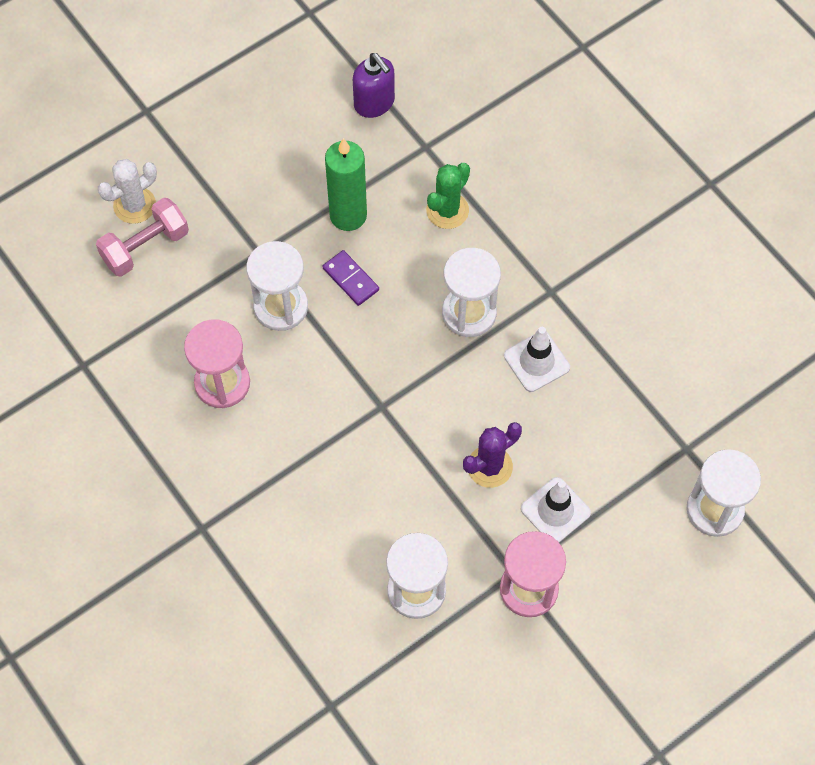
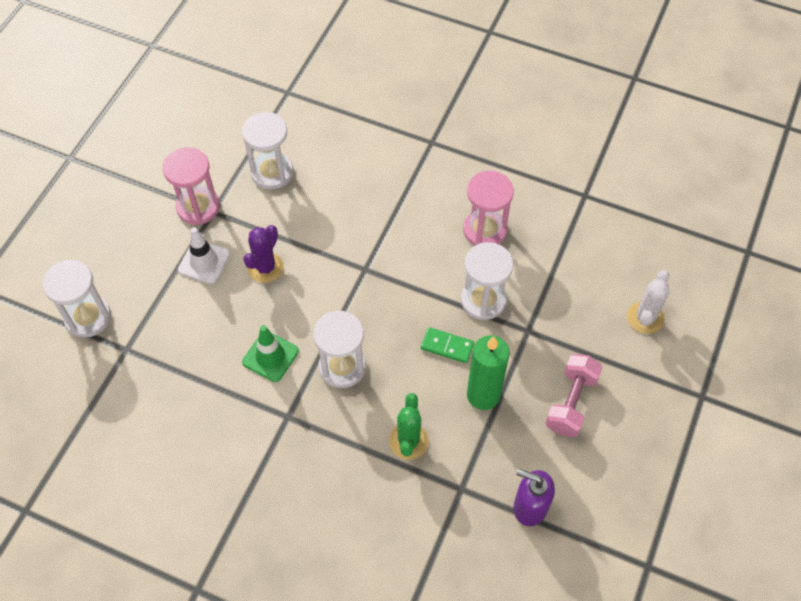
camera: 150 degrees right, 5 degrees down
pink dumbbell [96,198,189,277] -> pink dumbbell moved to [545,354,603,437]
purple domino [323,250,379,306] -> green domino [421,327,474,363]
white traffic cone [504,327,570,392] -> green traffic cone [242,325,299,382]

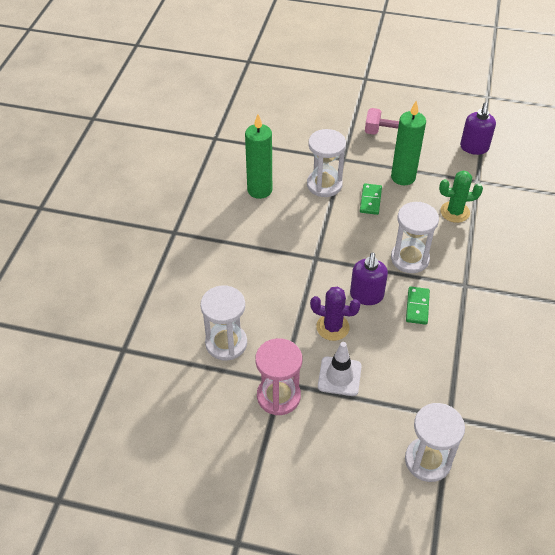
camera: 100 degrees left, 10 degrees down
green traffic cone [242,325,299,382] -> green domino [406,286,430,325]
pink hourglass [463,171,514,246] -> green candle [245,114,272,199]
white cactus [627,270,669,334] -> none
none -> purple soap dispenser [350,252,388,305]

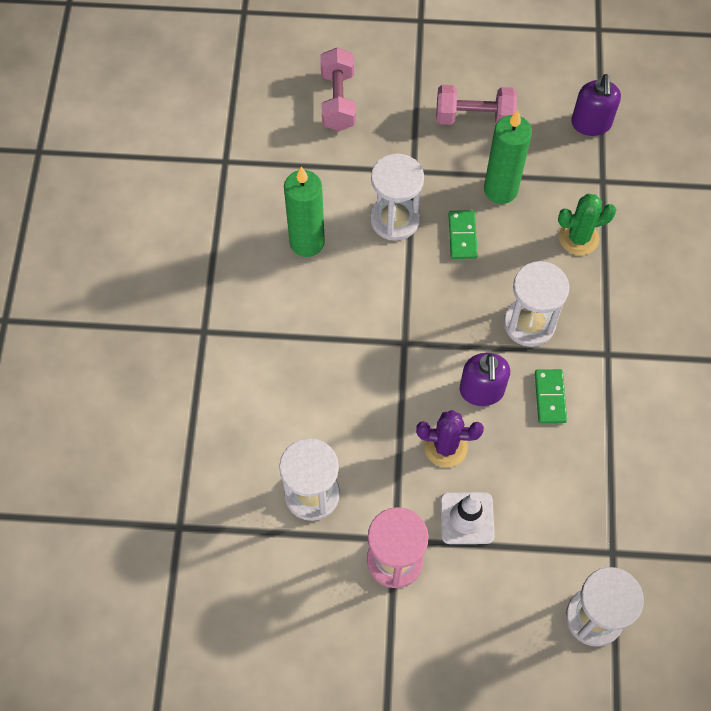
camera: 10 degrees left, 15 degrees up
none -> pink dumbbell [320,48,356,131]

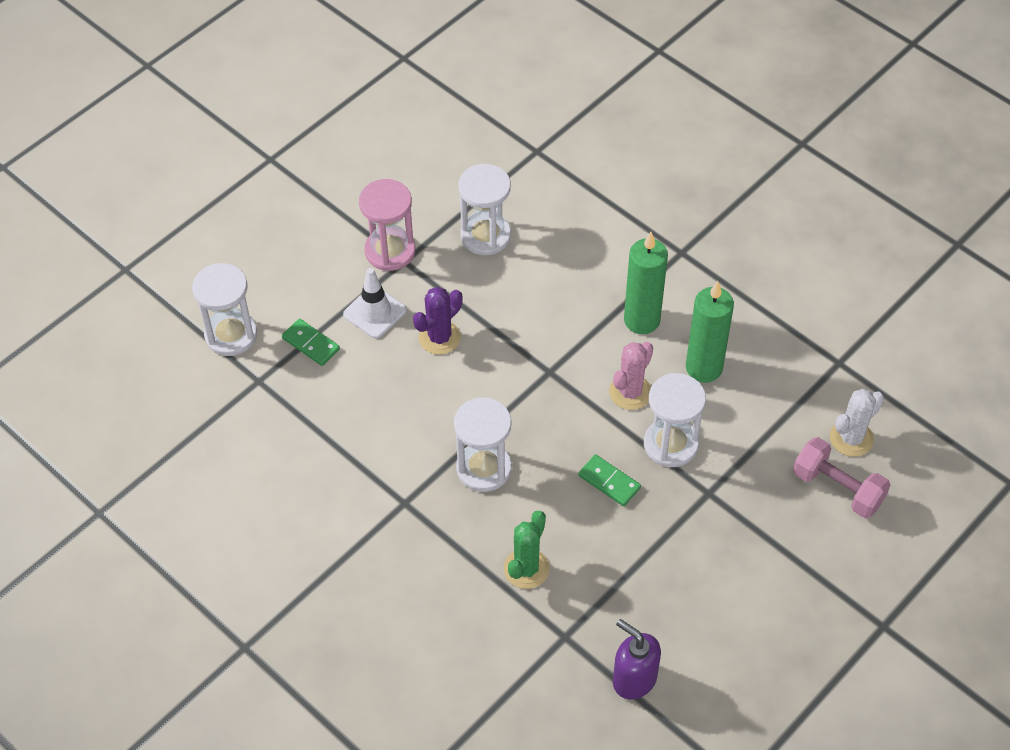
camera: 130 degrees right, 10 degrees down
pink dumbbell [436,85,517,125] -> none
purple soap dispenser [460,353,510,406] -> none
green candle [484,110,532,204] -> green candle moved to [624,232,668,334]
green domino [535,369,567,423] -> green domino moved to [282,319,340,366]
none -> pink cactus [609,342,653,410]
none -> white cactus [830,389,884,457]

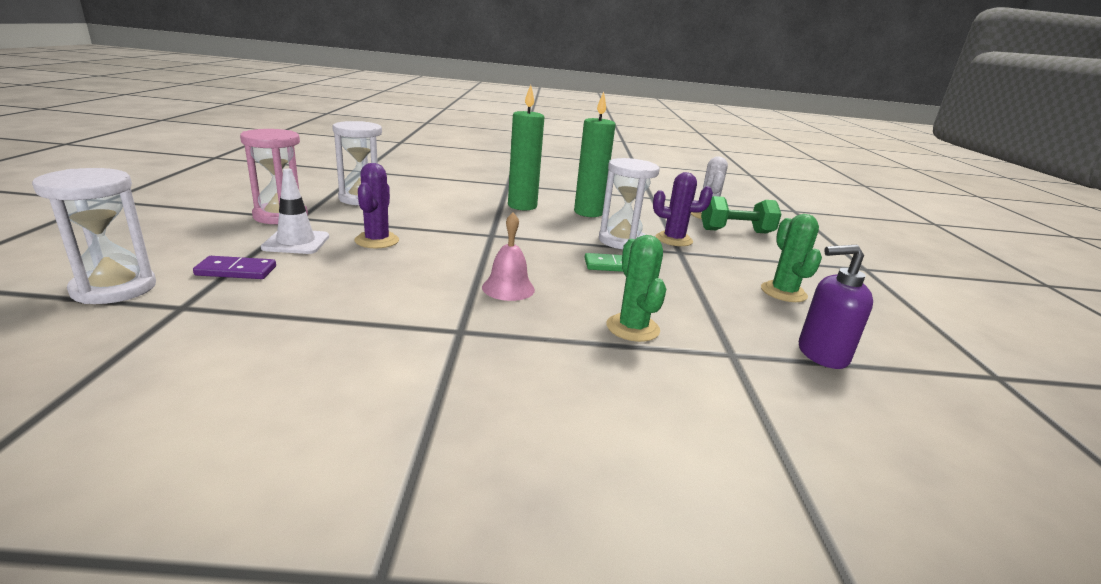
camera: 45 degrees left, 30 degrees down
green domino [282,319,340,366] -> purple domino [193,256,276,279]
white hourglass [454,397,512,492] -> pink bell [482,212,535,301]
pink cactus [609,342,653,410] -> none
pink dumbbell [793,437,890,518] -> green dumbbell [701,196,781,233]
none -> purple cactus [653,172,713,246]
none -> green cactus [761,214,822,302]

